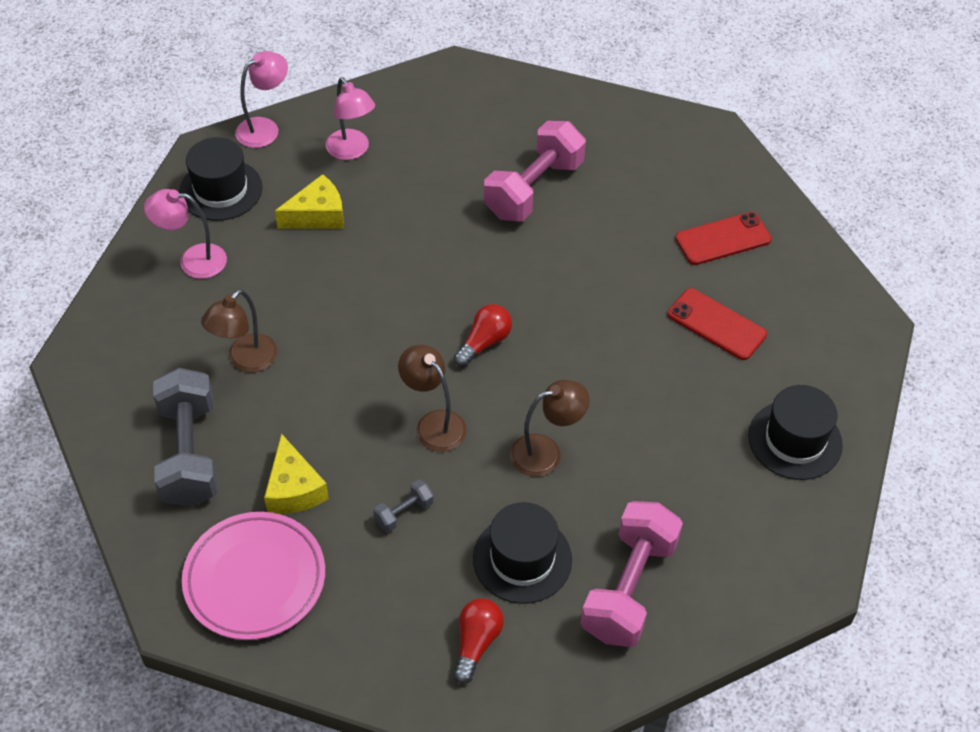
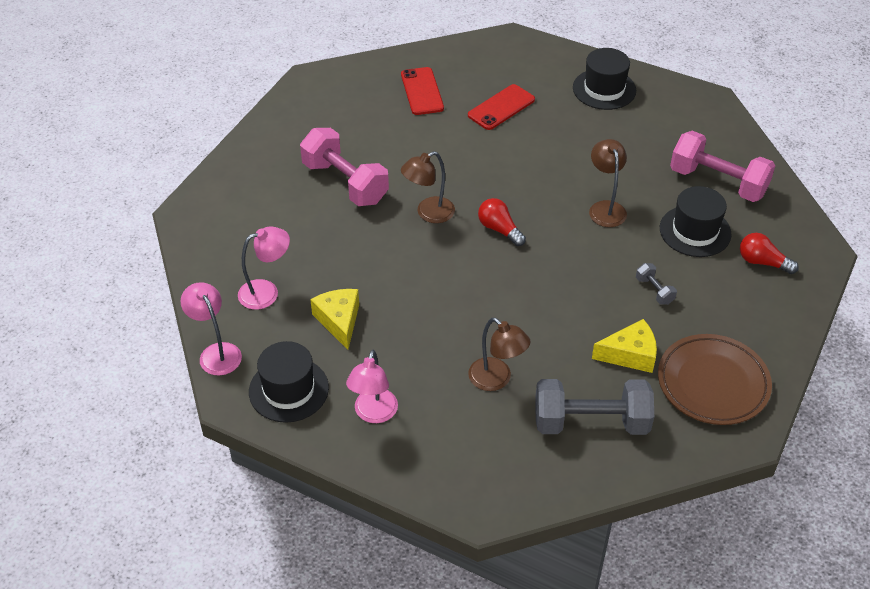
camera: 80 degrees left, 5 degrees down
pink plate [182,512,325,640] -> brown plate [658,334,772,425]
brown lamp [398,345,467,452] -> brown lamp moved to [401,151,455,223]

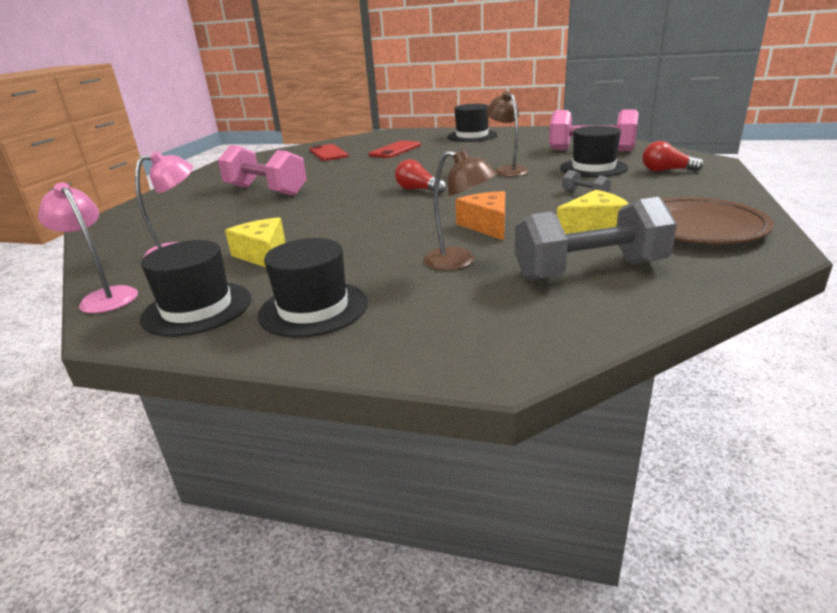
camera: 10 degrees left, 20 degrees down
pink lamp [346,350,398,423] -> black hat [258,238,368,338]
brown lamp [401,151,455,223] -> none
none -> orange cheese [455,191,505,240]

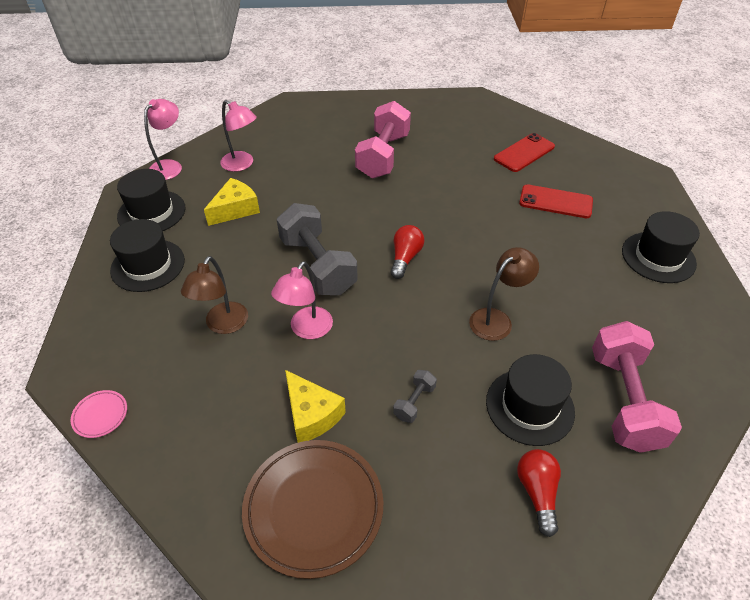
camera: 70 degrees right, 20 degrees up
orange cheese [455,191,505,240] -> pink lamp [271,261,333,339]
grey dumbbell [515,197,677,281] -> grey dumbbell moved to [277,203,358,295]
none -> pink plate [71,390,127,438]

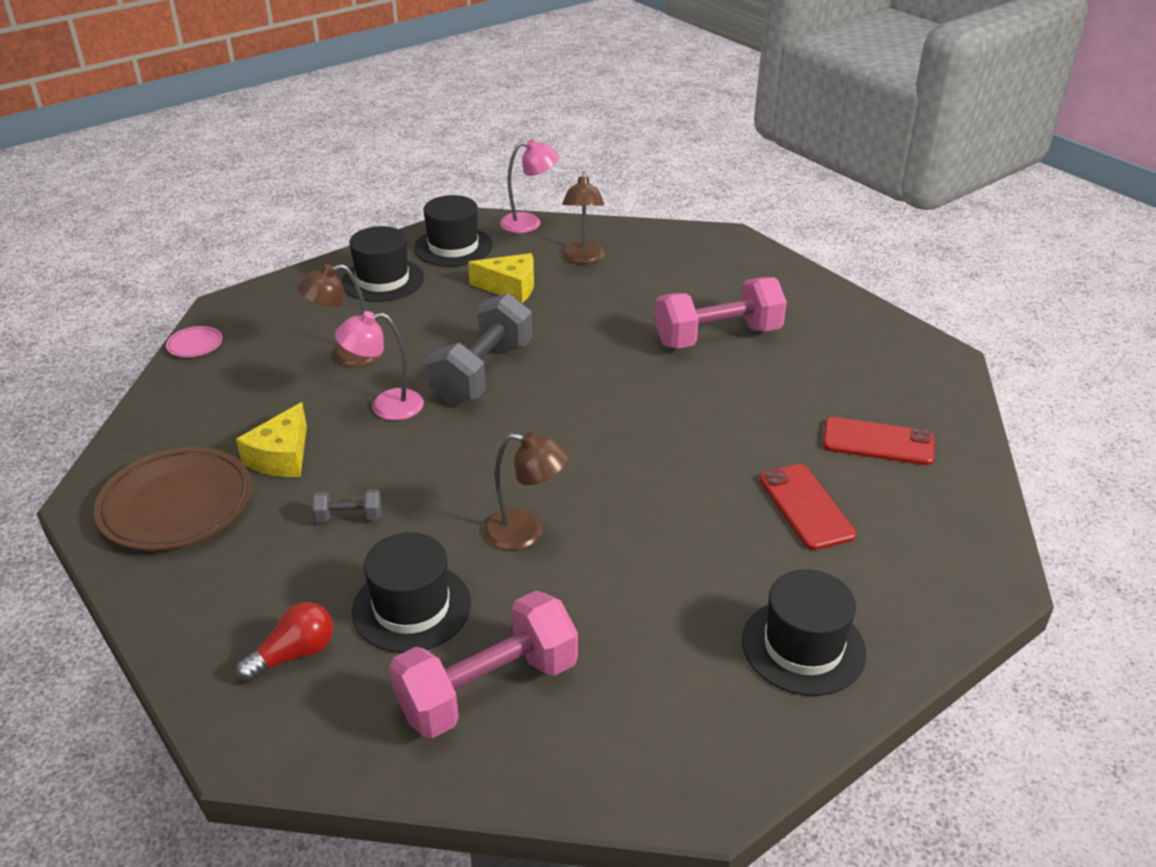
camera: 55 degrees right, 10 degrees down
pink lamp [220,100,257,172] -> brown lamp [562,172,605,264]
red light bulb [390,225,424,279] -> none

